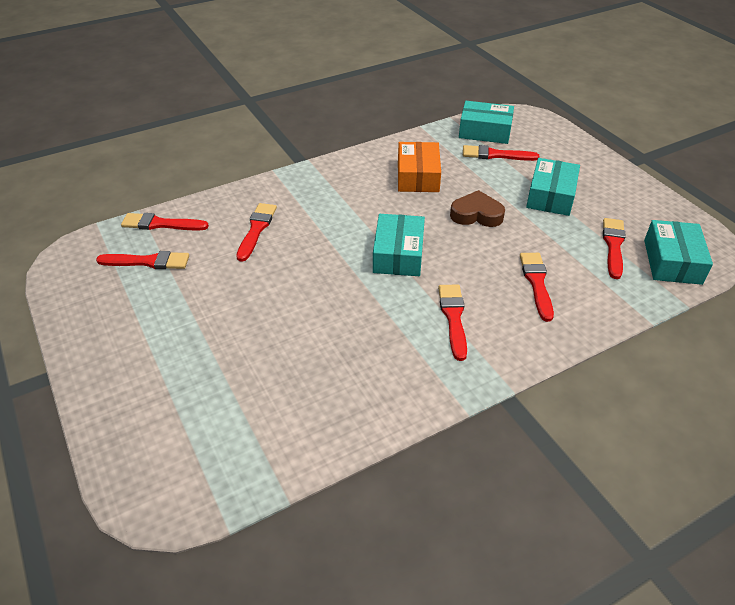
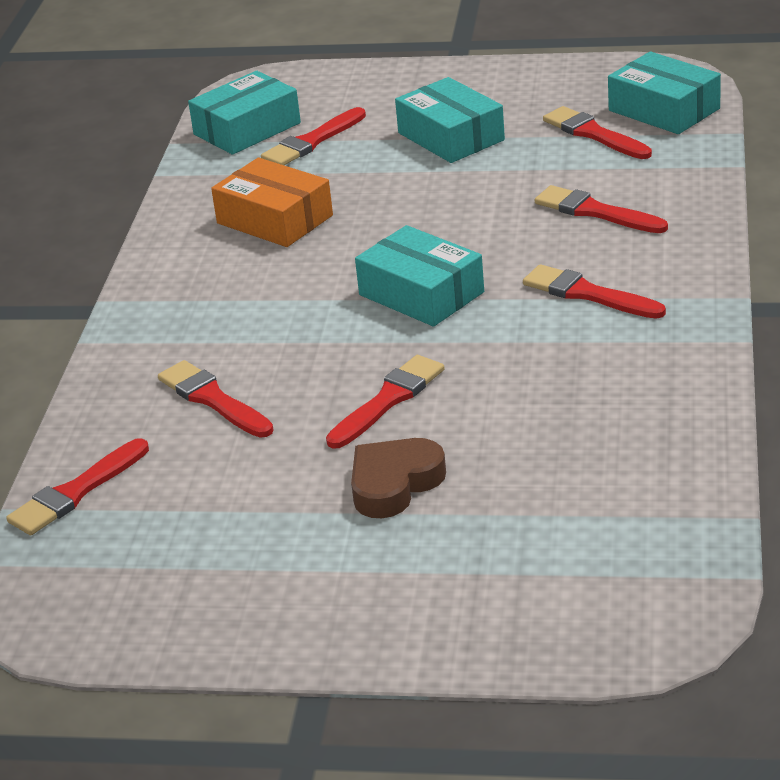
camera: 50 degrees left, 10 degrees down
red brush [96,251,189,269] -> red brush moved to [326,355,445,449]
brown heart [450,190,505,227] -> brown heart moved to [351,438,446,518]

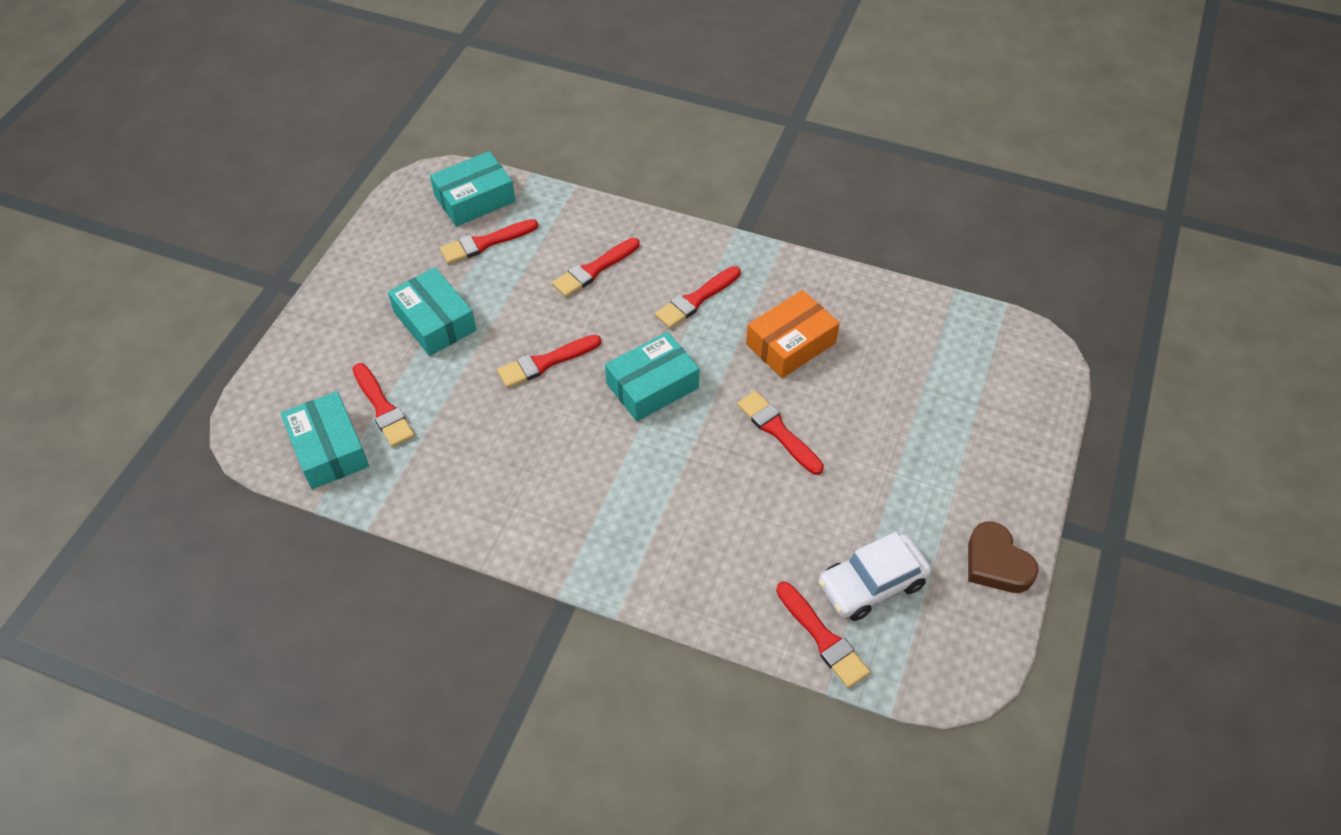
camera: 80 degrees left, 20 degrees up
red brush [158,360,274,438] -> red brush moved to [497,335,601,388]
orange box [211,158,333,247] -> orange box moved to [746,290,840,378]
brown heart [351,438,446,518] -> brown heart moved to [968,522,1038,593]
turquoise box [395,77,505,163] -> turquoise box turned 75 degrees clockwise [388,267,476,356]
none -> white car [818,532,931,621]

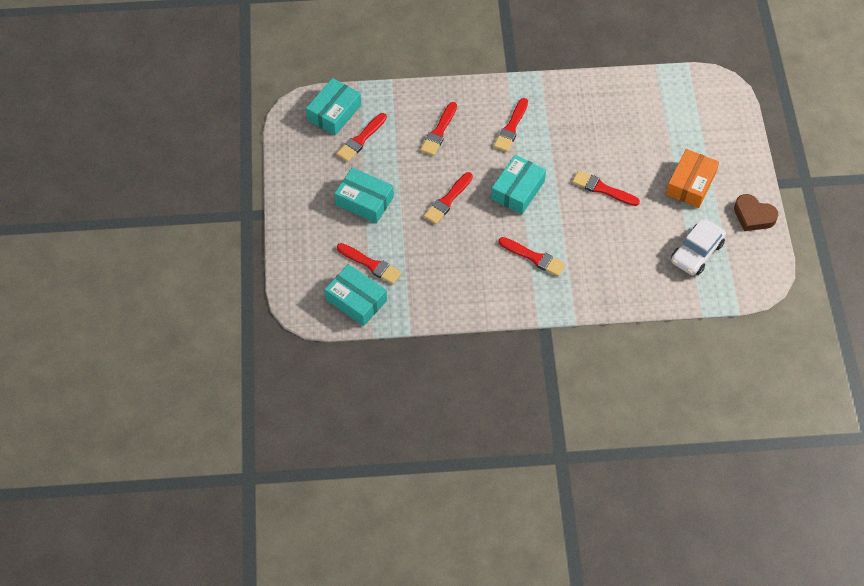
camera: 25 degrees left, 5 degrees up
orange box [746,290,840,378] -> orange box moved to [666,149,719,208]
red brush [776,582,870,688] -> red brush moved to [498,237,566,276]

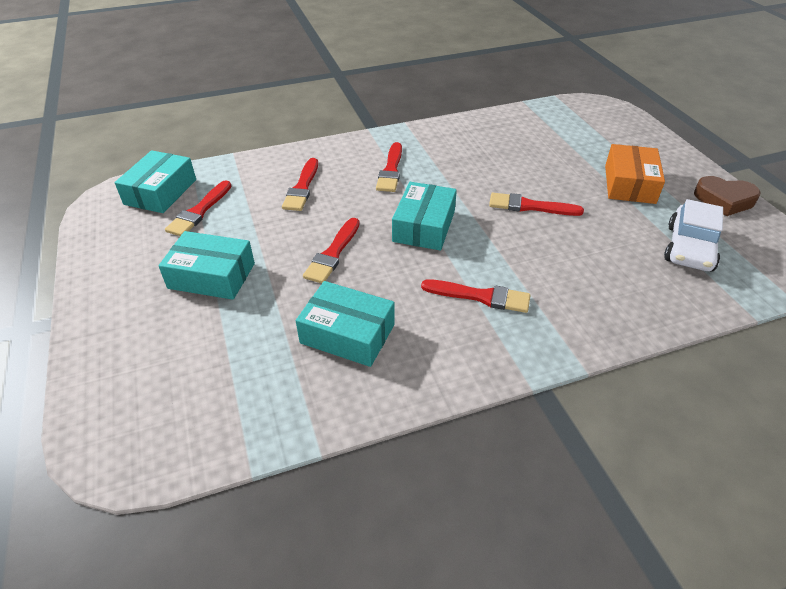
camera: 15 degrees left, 15 degrees down
turquoise box [324,264,387,326] -> turquoise box moved to [296,281,395,367]
red brush [337,243,402,284] -> none

